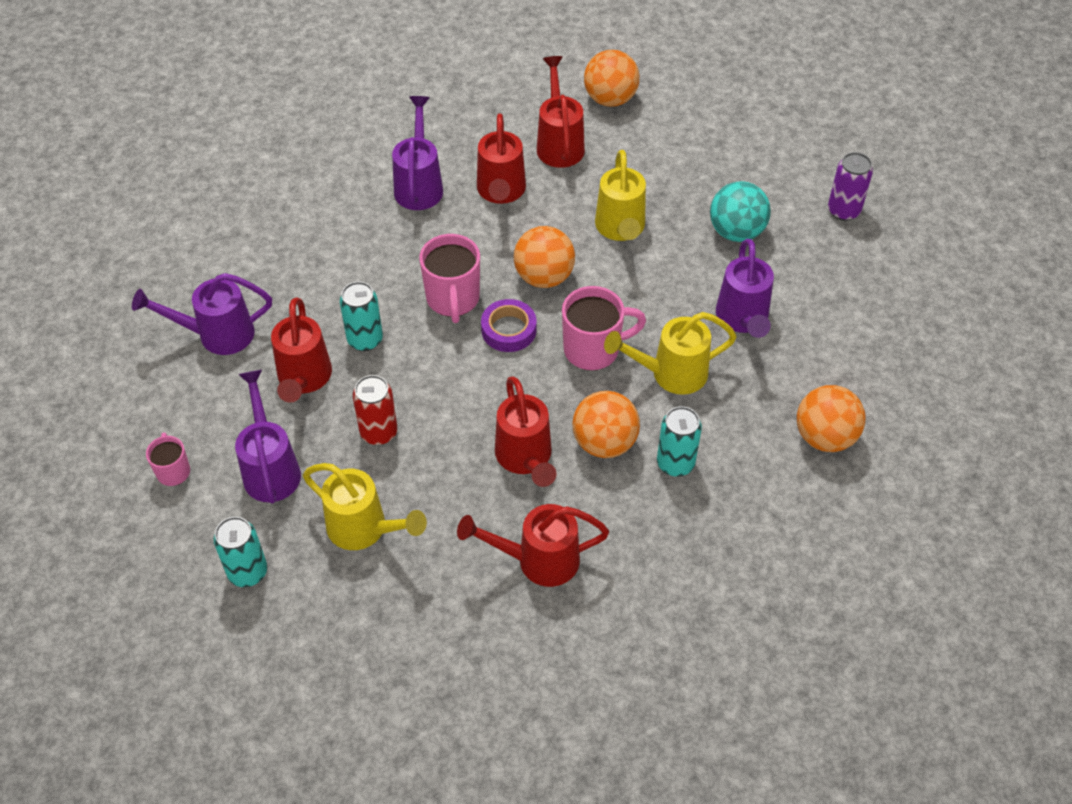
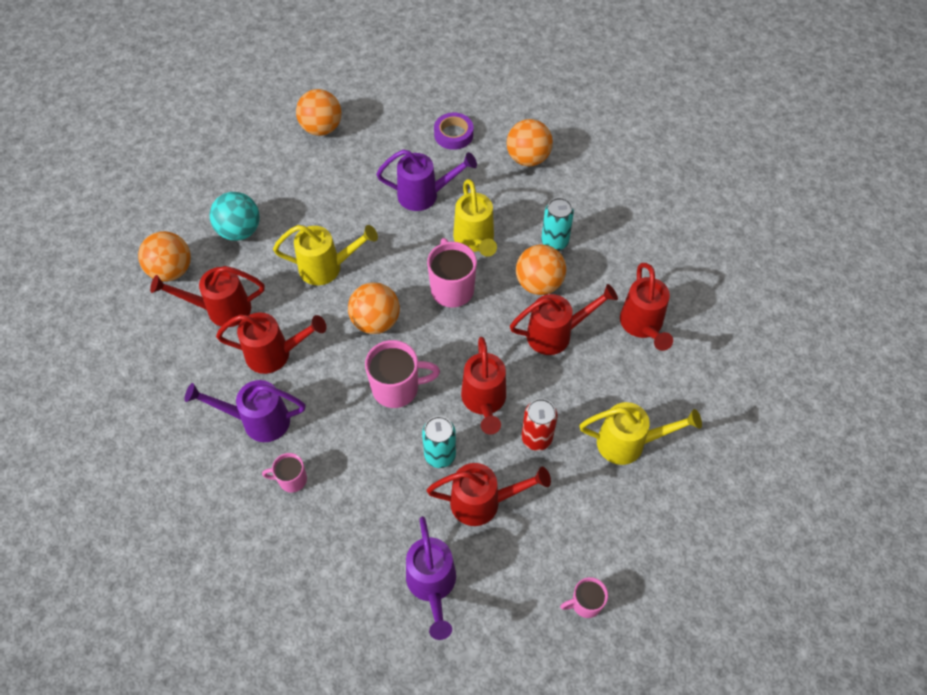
camera: 90 degrees left, 5 degrees up
turquoise can [214,517,267,587] -> none
purple watering can [235,370,301,504] -> none
yellow watering can [303,463,427,550] -> yellow watering can turned 60 degrees clockwise [579,402,702,465]
purple tape [481,299,536,352] -> purple tape moved to [434,113,473,150]
turquoise ball [710,181,771,242] -> turquoise ball moved to [210,192,260,241]
purple can [828,152,873,221] -> orange ball [296,89,341,136]
none -> pink mug [262,453,307,493]
none -> red watering can [461,337,506,435]

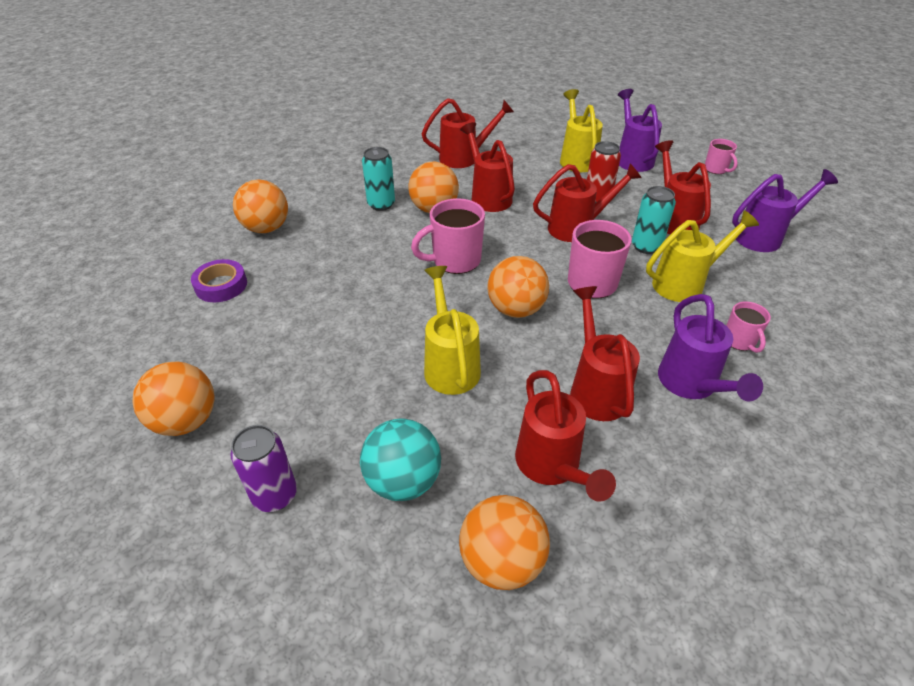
camera: 100 degrees left, 15 degrees down
purple watering can [376,149,477,211] -> purple watering can moved to [618,89,662,172]
yellow watering can [453,179,497,257] -> yellow watering can moved to [646,210,759,302]
none -> purple can [230,425,297,512]

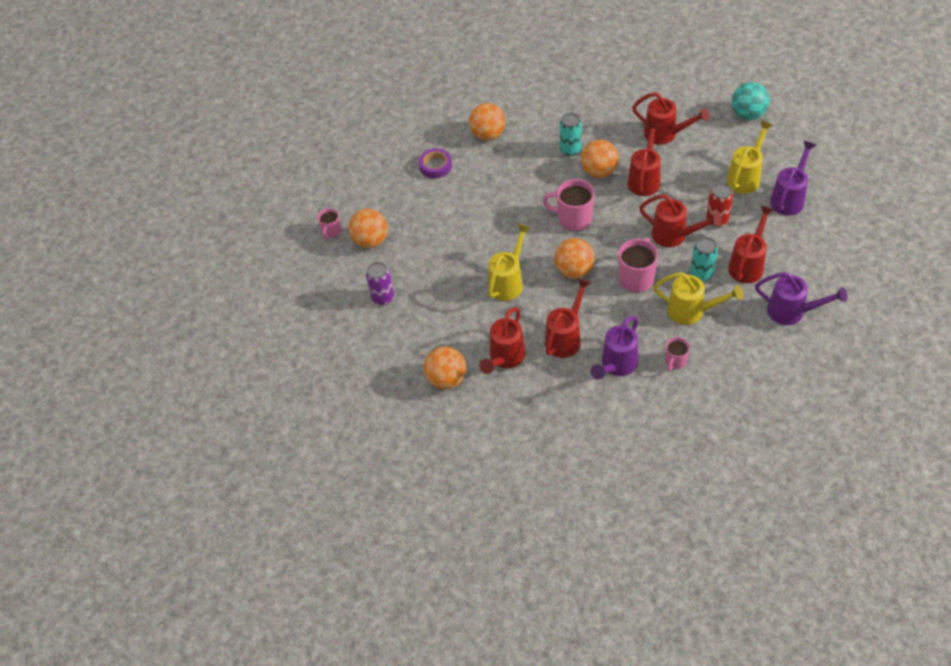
camera: 45 degrees right, 10 degrees up
turquoise ball [360,418,441,501] -> turquoise ball moved to [732,82,770,120]
pink mug [705,139,738,174] -> pink mug moved to [318,208,341,240]

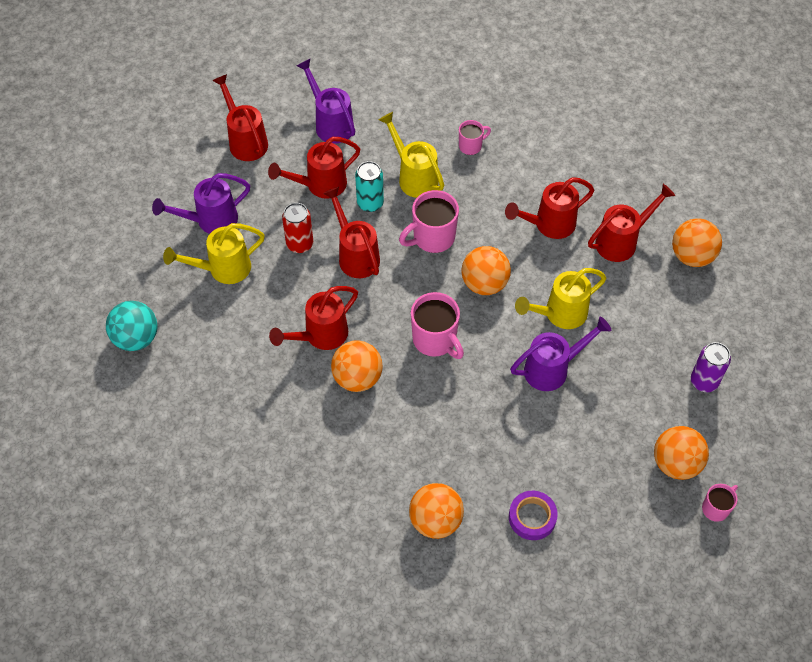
camera: 150 degrees left, 5 degrees up
turquoise can [560,113,582,156] -> none
purple watering can [590,316,638,380] -> purple watering can moved to [510,316,611,391]
red watering can [632,92,709,145] -> red watering can moved to [212,74,268,161]

